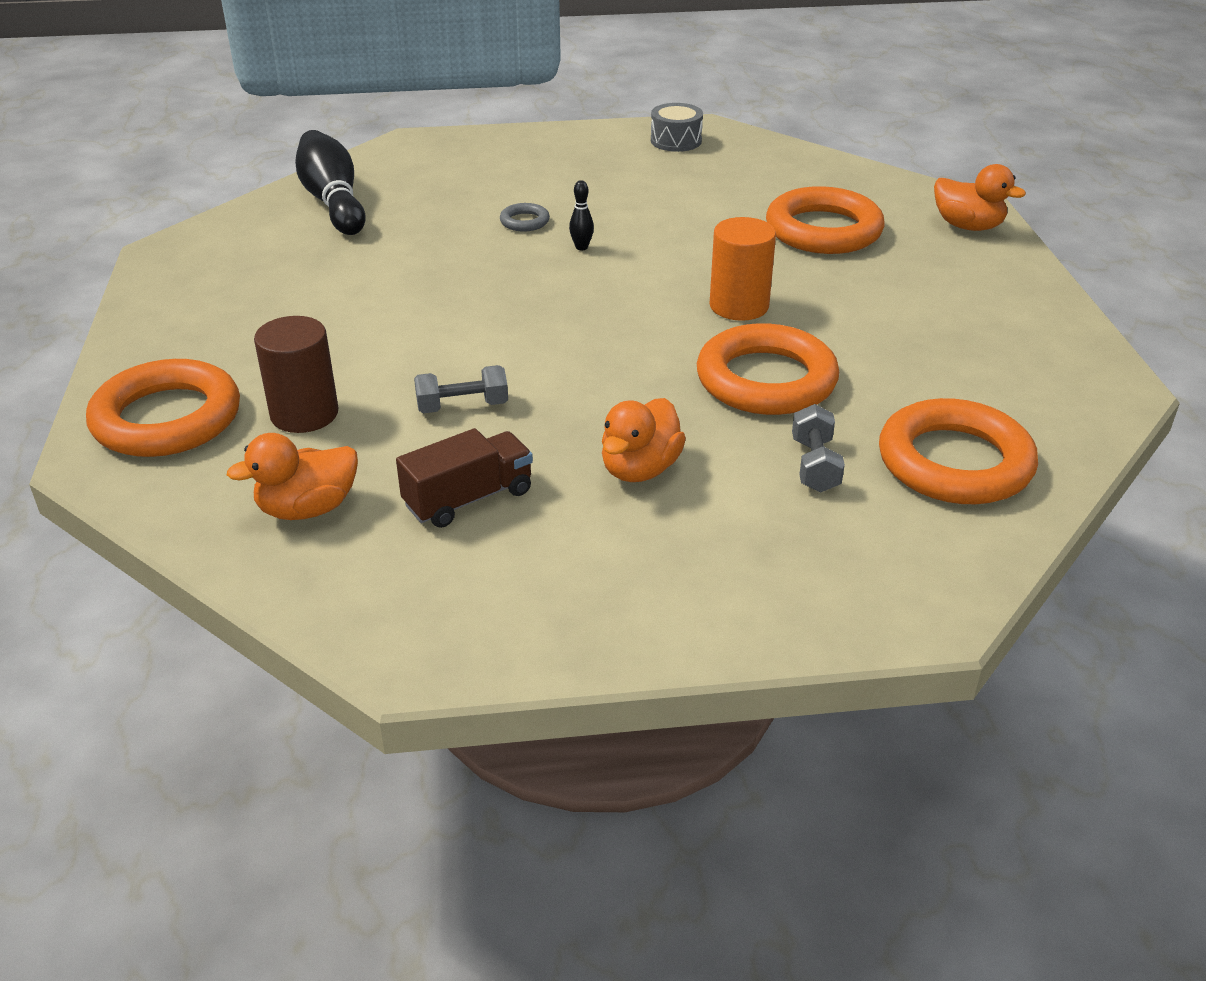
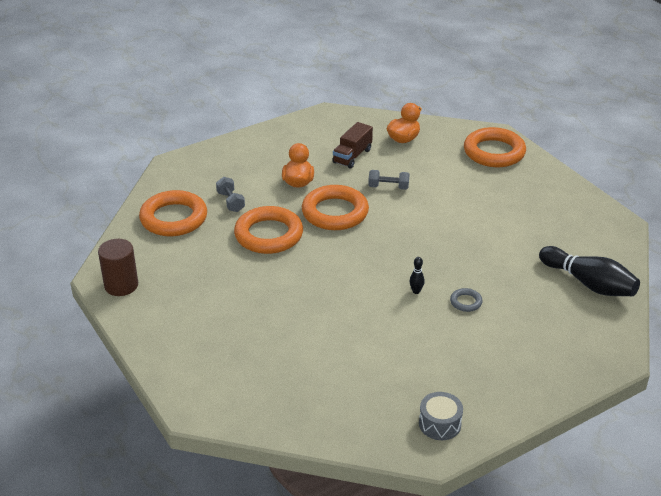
camera: 155 degrees right, 0 degrees up
brown cylinder [254,316,339,433] -> brown cylinder moved to [98,239,138,296]
grey dumbbell [414,365,508,413] -> grey dumbbell turned 45 degrees clockwise [368,170,409,190]
orange cylinder [709,217,776,321] -> none
orange ring [766,186,885,254] -> orange ring moved to [302,185,369,230]
orange duck [934,164,1026,231] -> none

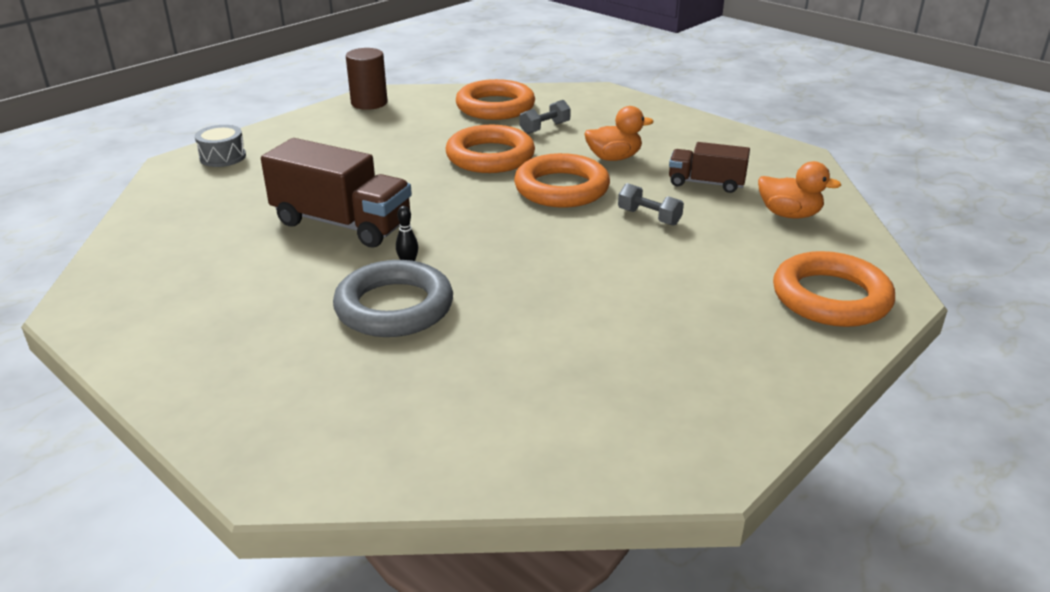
camera: 75 degrees right, 5 degrees down
grey dumbbell [368,170,409,190] -> grey dumbbell turned 45 degrees counterclockwise [618,183,684,226]
grey drum [419,392,463,440] -> grey drum moved to [195,125,246,167]
grey ring [450,288,483,312] -> grey ring [333,260,453,337], size x2.32
black bowling pin [539,246,640,296] -> none
none -> brown truck [261,138,412,247]

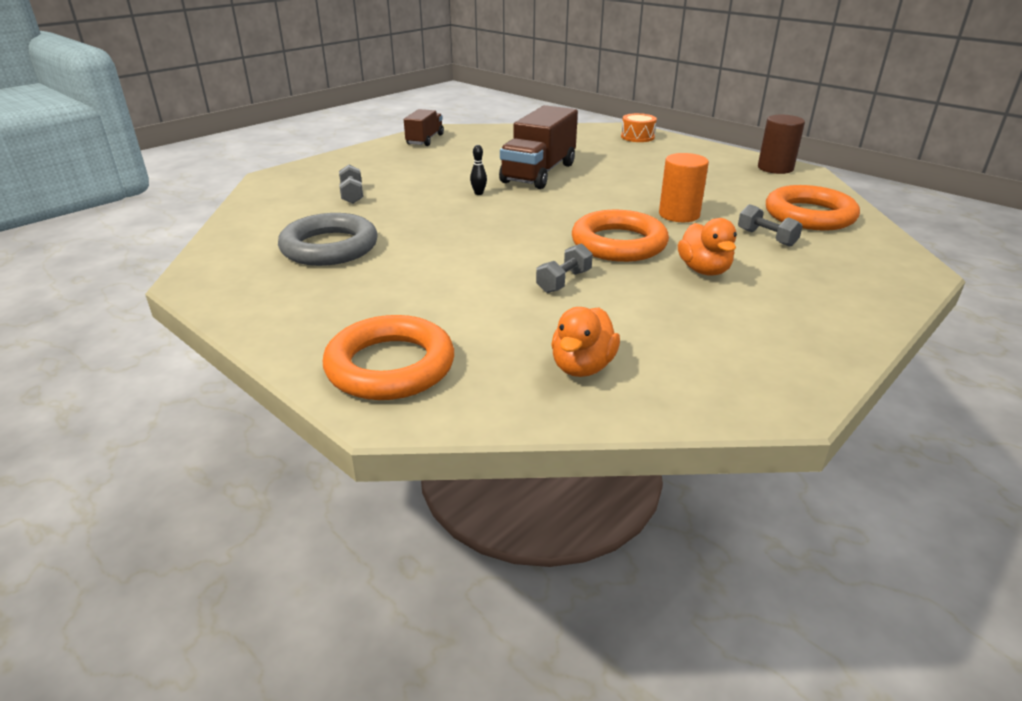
camera: 90 degrees right, 0 degrees up
grey drum [195,125,246,167] -> orange drum [621,113,657,142]
grey ring [333,260,453,337] -> grey ring moved to [278,213,378,266]
orange ring [446,125,535,173] -> orange cylinder [659,153,709,222]
brown truck [669,142,750,193] -> brown truck moved to [404,109,444,146]
none -> grey dumbbell [339,165,363,204]

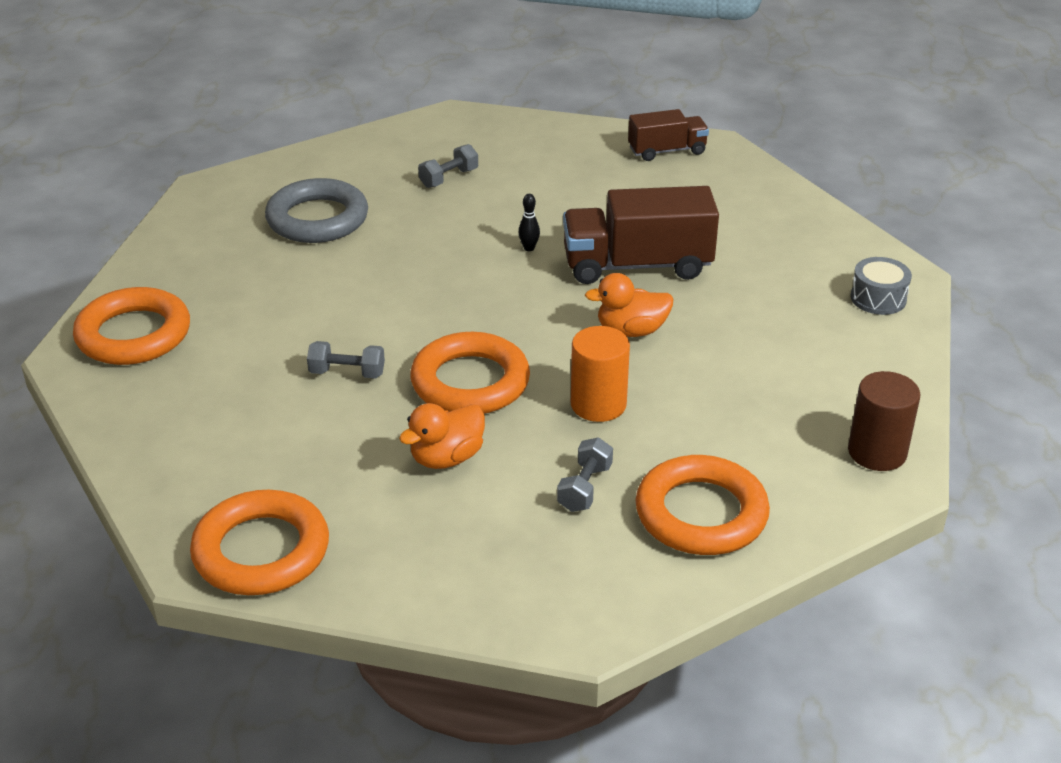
camera: 60 degrees right, 5 degrees up
orange duck [551,307,620,377] -> orange duck moved to [585,273,674,337]
orange drum [621,113,657,142] -> grey drum [850,257,912,315]
none -> orange ring [190,490,329,595]

